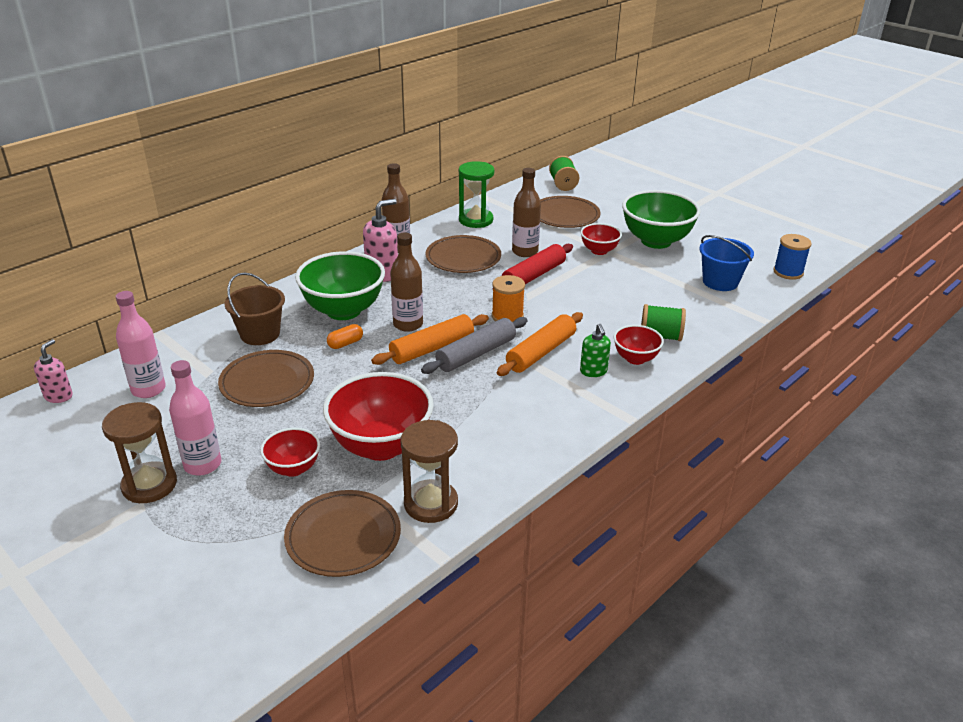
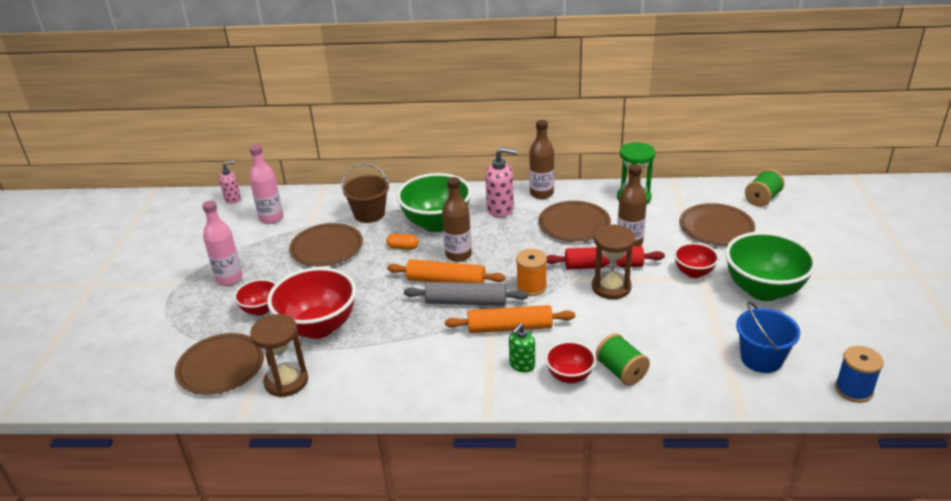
camera: 50 degrees right, 0 degrees up
brown hourglass [102,402,177,503] -> brown hourglass moved to [592,224,635,299]

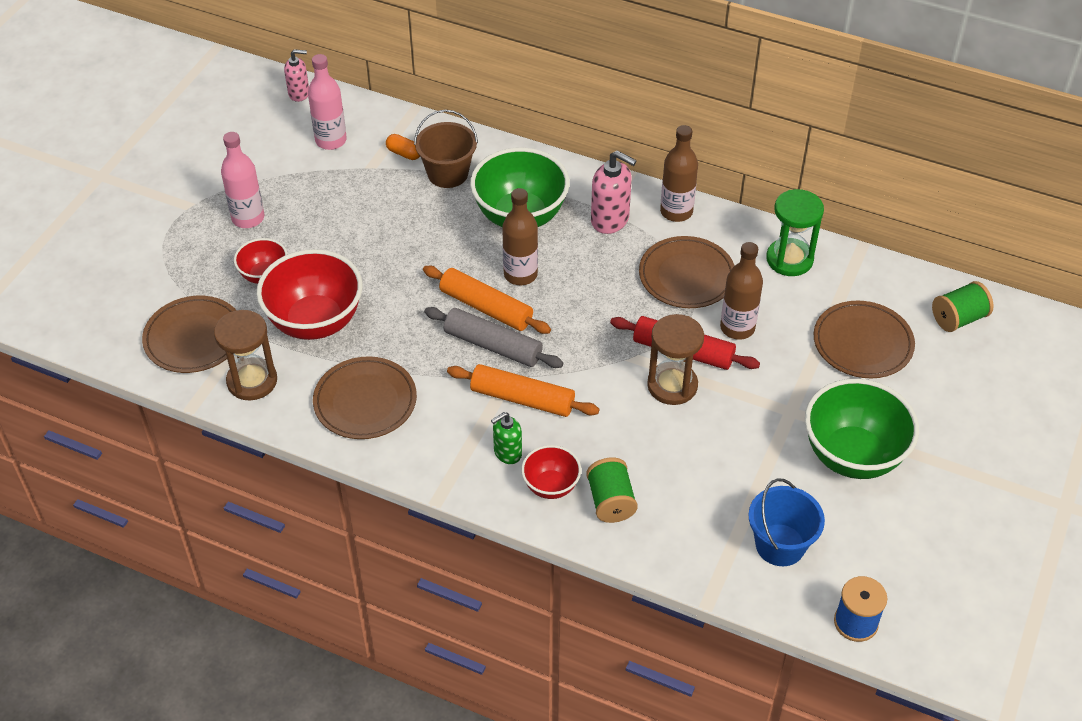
camera: 20 degrees right, 15 degrees up
brown plate [289,223,363,266] -> brown plate moved to [313,356,417,439]
orange capsule [386,233,419,250] -> orange capsule moved to [386,134,420,160]
orange spool [516,249,547,296] -> none
red bowl [674,243,719,278] -> none

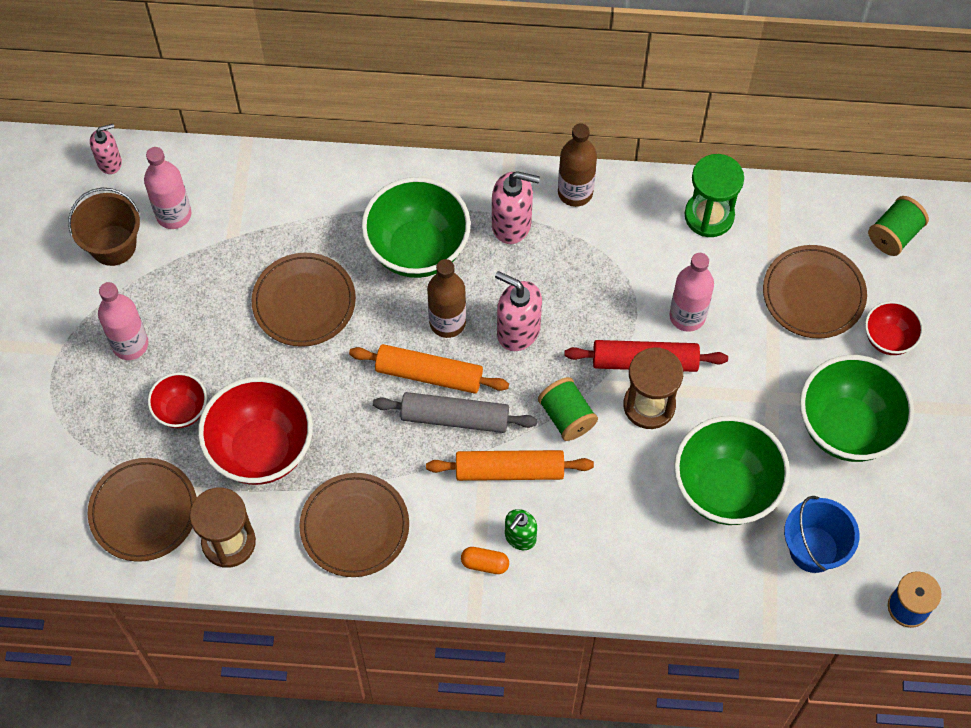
camera: 20 degrees left, 15 degrees up
orange capsule [386,134,420,160] -> orange capsule moved to [461,547,509,574]
brown bucket [414,110,478,188] -> brown bucket moved to [68,188,140,266]
red bowl [521,445,581,499] -> red bowl moved to [865,301,923,355]
green spool [586,458,638,523] -> green spool moved to [538,377,598,441]
brown plate [639,236,735,308] -> brown plate moved to [251,253,356,347]
brown bottle [720,242,763,340] -> pink bottle [670,253,714,332]
none -> pink soap dispenser [495,271,542,351]
none -> green bowl [674,416,790,525]

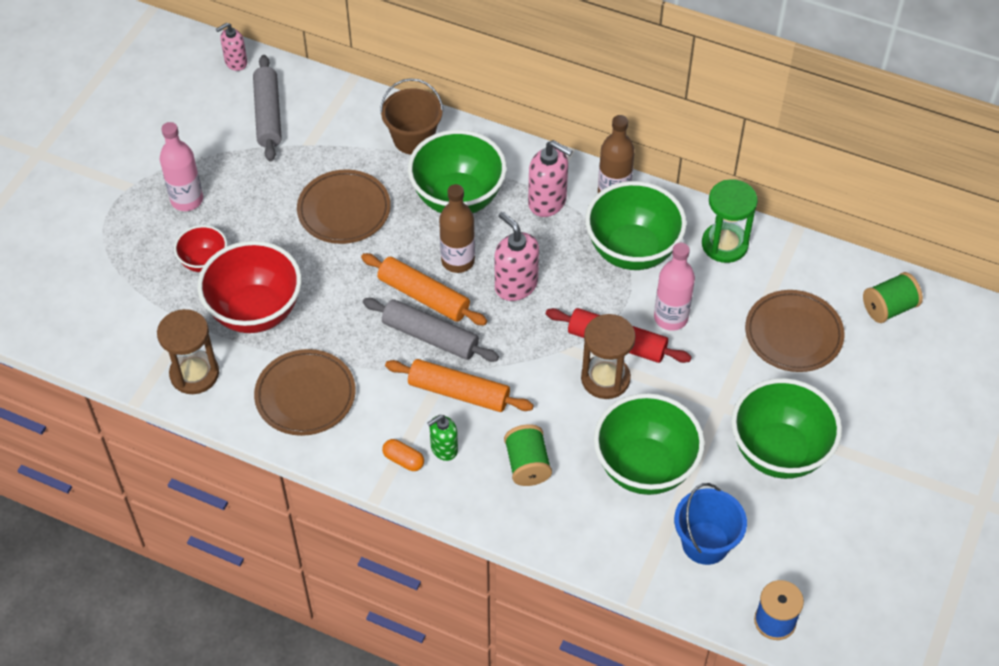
camera: 20 degrees right, 10 degrees down
brown bucket [68,188,140,266] -> brown bucket moved to [380,78,444,154]
brown plate [88,458,197,562] -> none
pink soap dispenser [90,124,122,174] -> pink soap dispenser turned 150 degrees clockwise [216,23,247,71]
pink bottle [144,147,191,229] -> grey rolling pin [253,55,282,162]
green spool [538,377,598,441] -> green spool moved to [504,424,552,486]
red bowl [865,301,923,355] -> none
none -> green bowl [585,181,687,270]

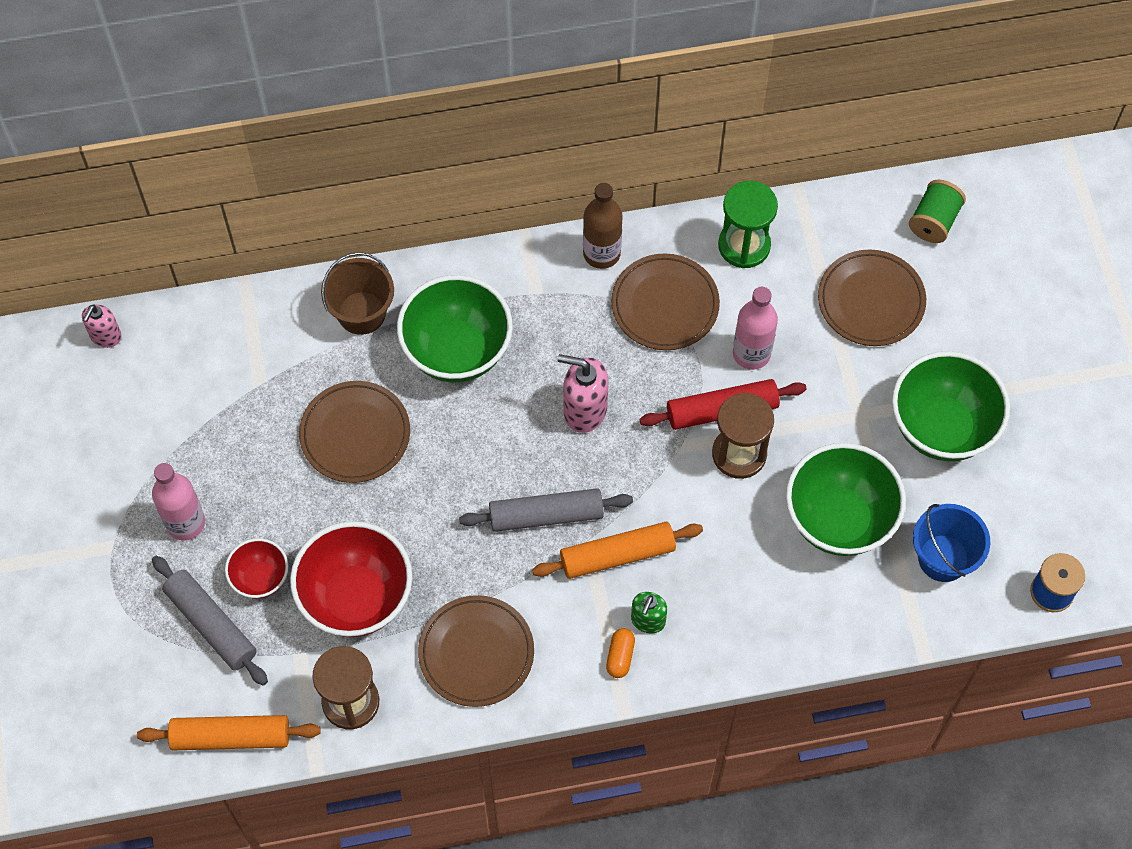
camera: 35 degrees left, 10 degrees up
grey rolling pin [253,55,282,162] -> grey rolling pin moved to [152,556,268,686]
orange rolling pin [361,253,487,325] -> orange rolling pin moved to [137,715,321,750]
orange capsule [382,439,424,471] -> orange capsule turned 75 degrees counterclockwise [606,628,635,678]
brown bottle [439,184,475,273] -> none
green spool [504,424,552,486] -> none
pink soap dispenser [528,140,573,217] -> none
green bowl [585,181,687,270] -> brown plate [611,253,720,350]

